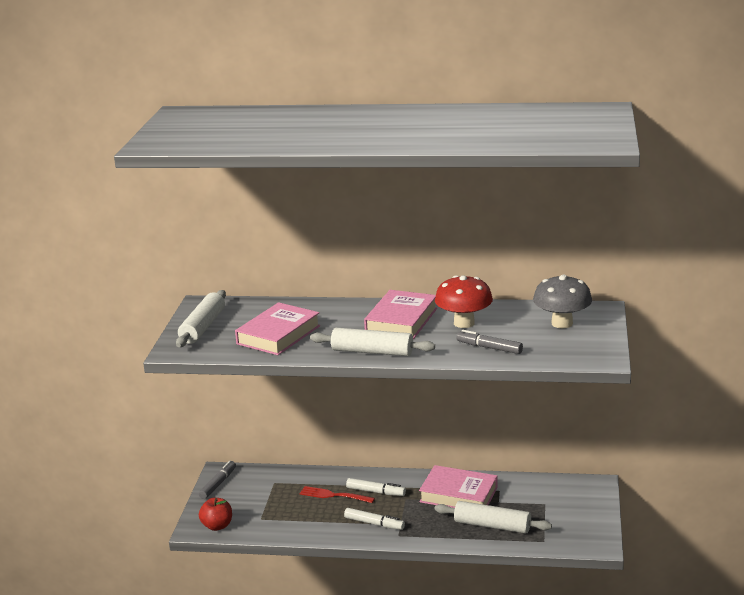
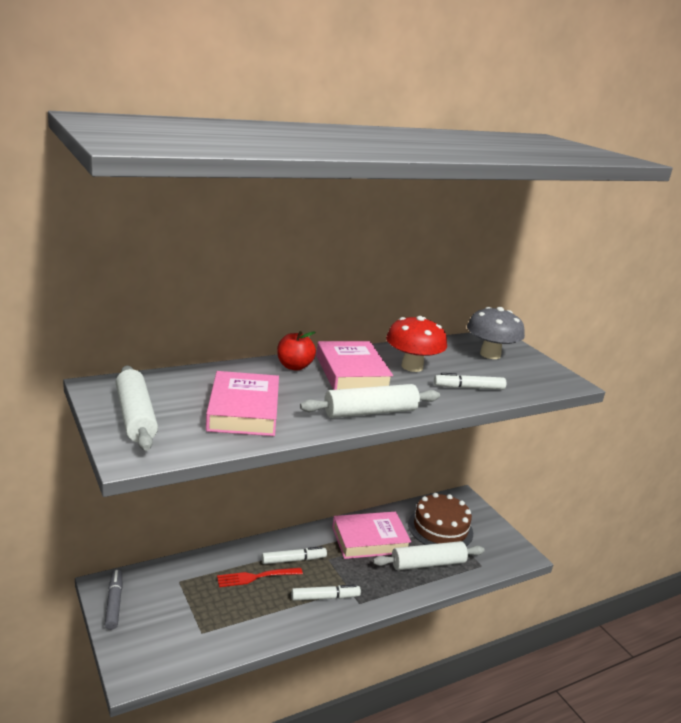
camera: 40 degrees left, 0 degrees up
red apple [199,498,232,531] -> red apple moved to [277,331,316,371]
grey marker [456,330,523,354] -> white marker [434,373,506,390]
none -> brown cake [408,493,473,546]

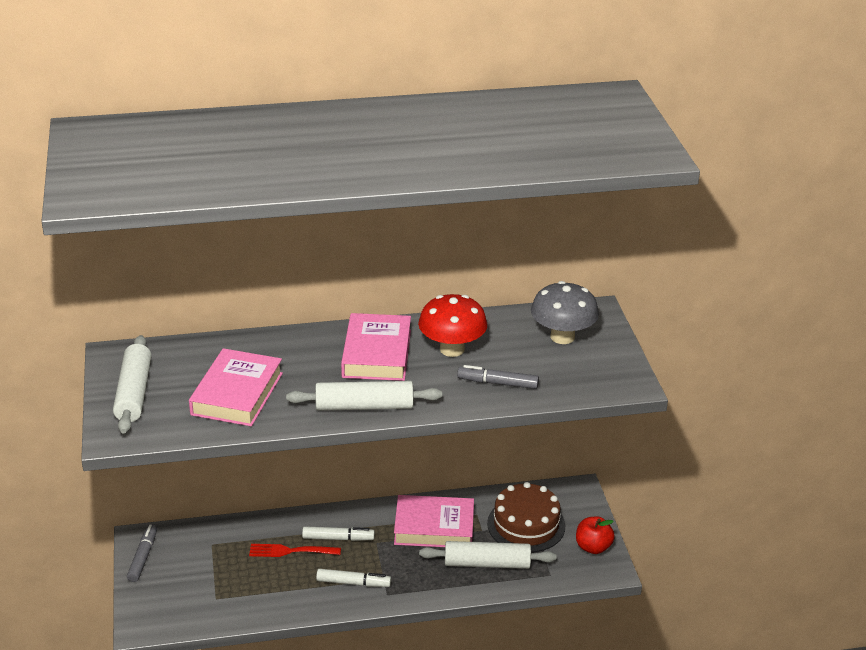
camera: 20 degrees right, 10 degrees up
red apple [277,331,316,371] -> red apple moved to [576,517,615,554]
white marker [434,373,506,390] -> grey marker [457,365,539,389]

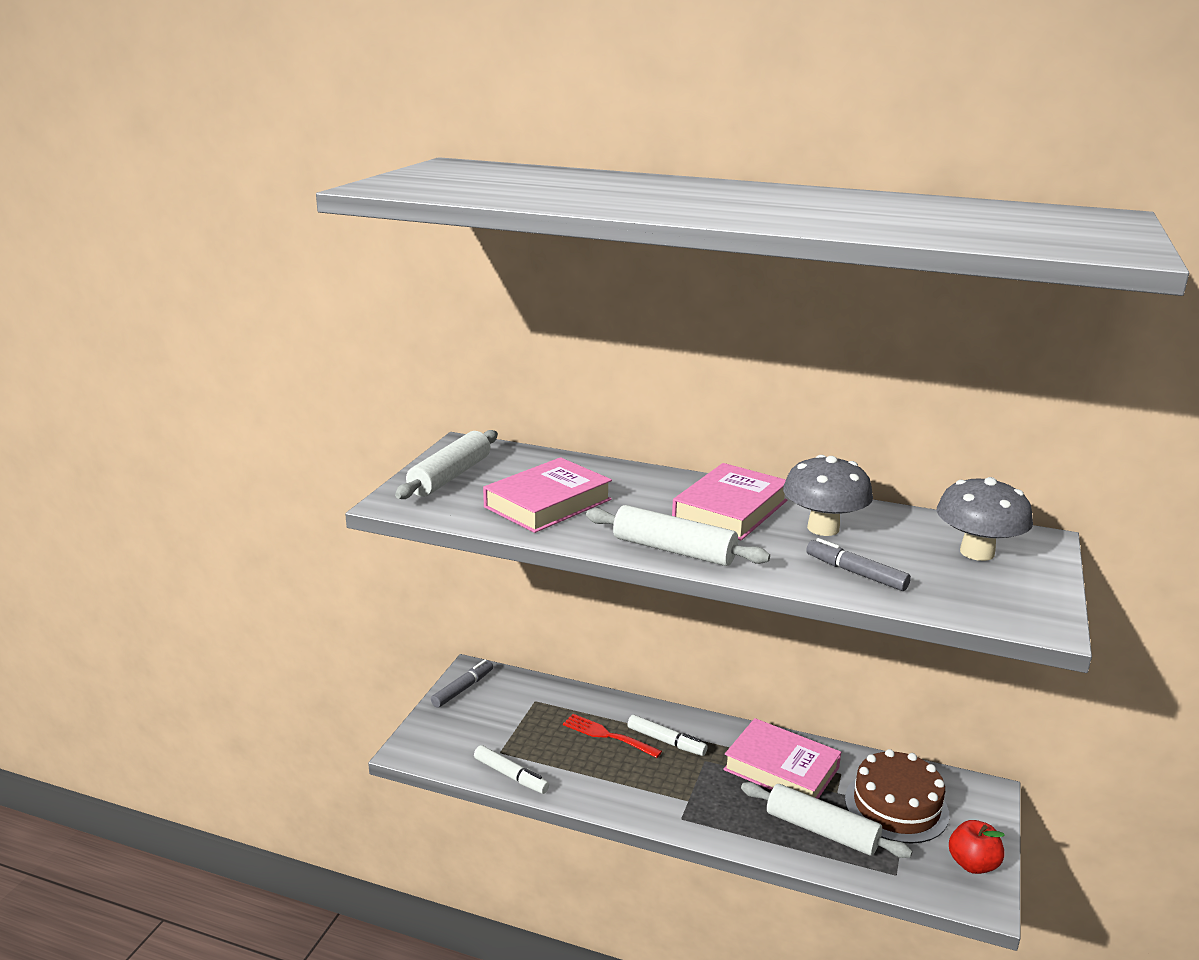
camera: 30 degrees right, 10 degrees down
white marker [316,569,391,587] -> white marker moved to [474,745,549,794]
red mushroom [418,294,487,357] -> grey mushroom [783,455,873,536]

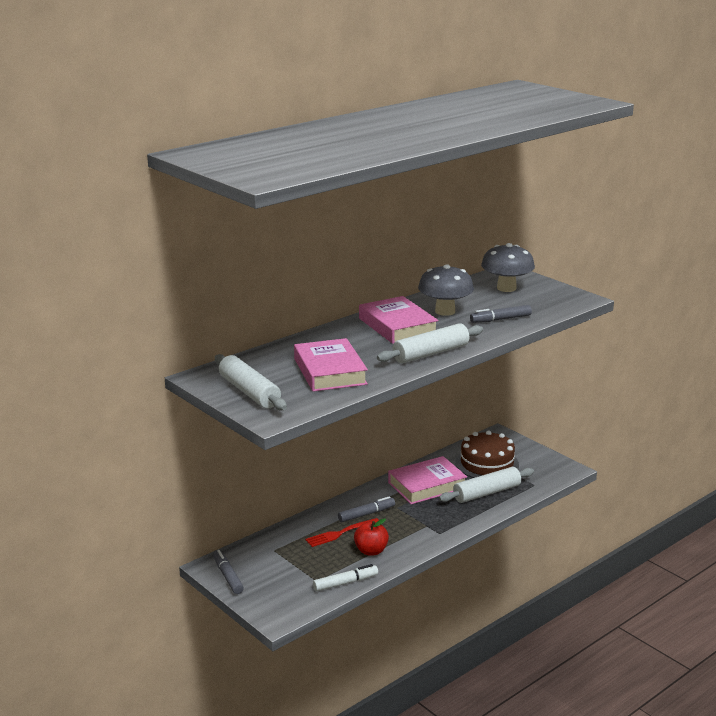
camera: 60 degrees left, 0 degrees up
white marker [627,715,708,756] -> grey marker [338,496,395,522]
red apple [949,820,1005,874] -> red apple moved to [354,519,389,555]

